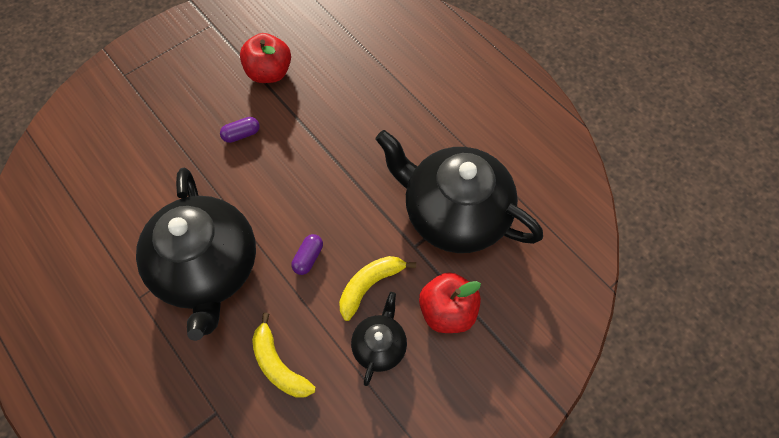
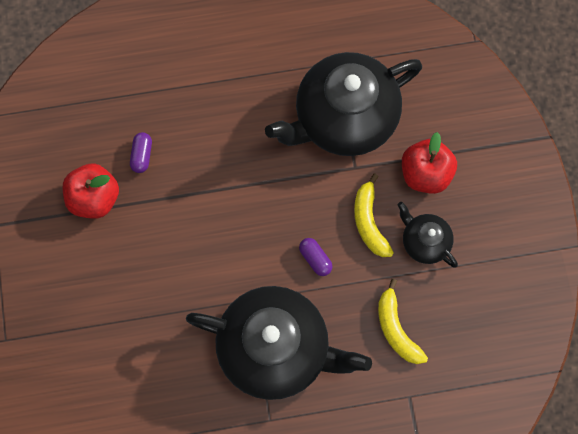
camera: 60 degrees left, 10 degrees up
purple capsule [220,117,260,143] -> purple capsule moved to [130,132,152,173]
yellow banana [252,313,316,398] -> yellow banana turned 75 degrees clockwise [378,279,428,364]

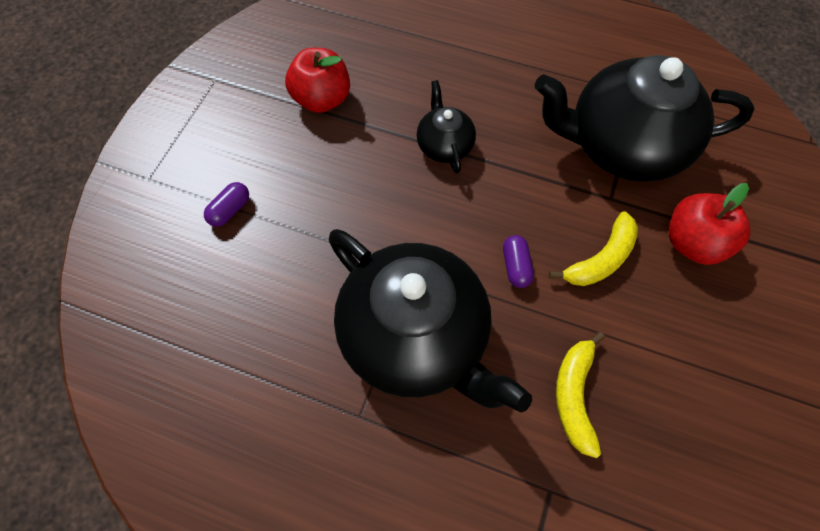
camera: 30 degrees right, 10 degrees down
purple capsule [130,132,152,173] -> purple capsule moved to [204,182,249,227]
yellow banana [354,173,394,257] -> yellow banana turned 150 degrees counterclockwise [549,211,638,286]
black teapot [398,202,458,267] -> black teapot moved to [416,80,476,173]

